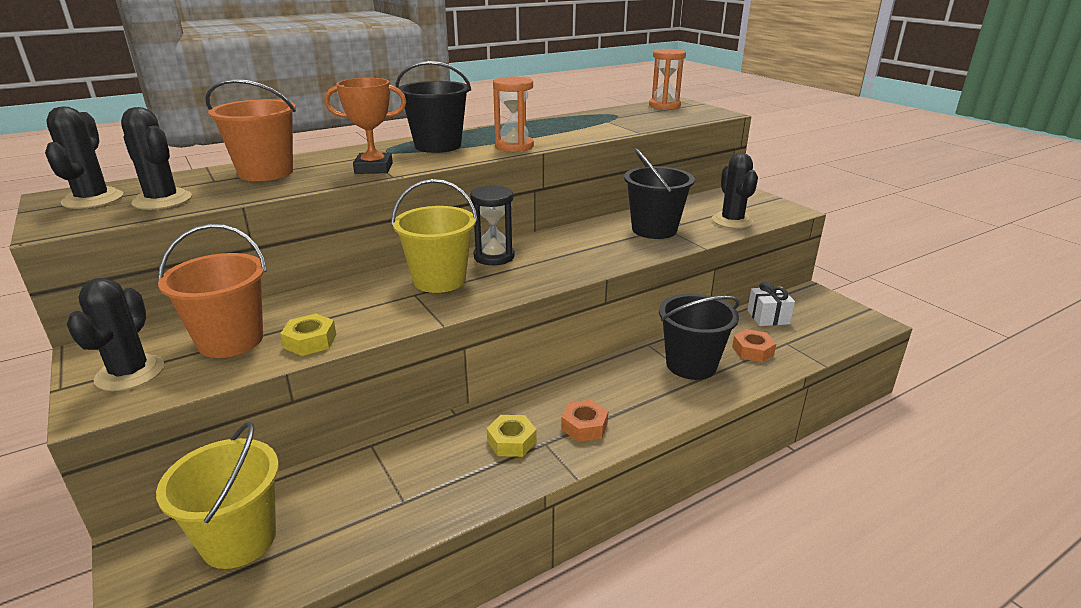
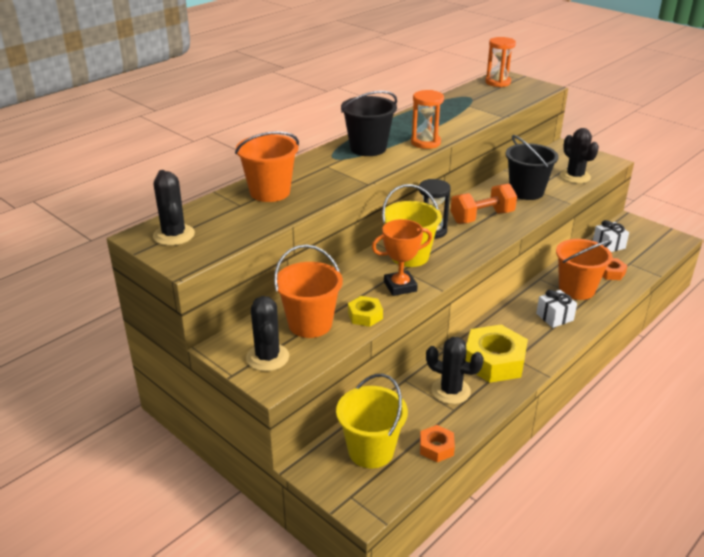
camera: 15 degrees left, 5 degrees up
black cactus [121,107,192,210] -> black cactus moved to [426,337,484,404]
orange trophy [324,78,406,174] -> orange trophy moved to [372,219,432,296]
yellow nut [487,415,537,457] -> yellow nut [466,325,528,383], size x1.96
orange nut [561,400,608,442] -> orange nut moved to [420,425,455,462]
black bucket [659,294,740,380] -> orange bucket [556,239,612,300]
none -> orange dumbbell [451,183,517,224]
none -> white gift [536,290,577,328]

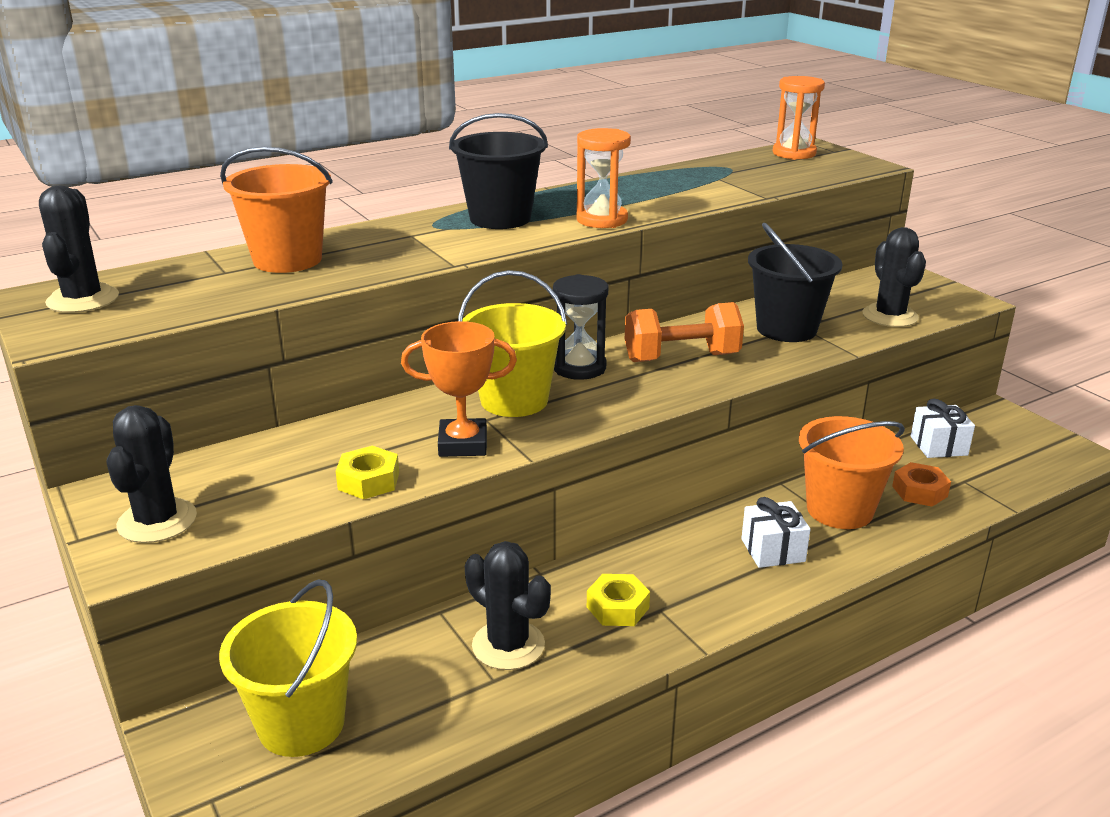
camera: 15 degrees right, 5 degrees down
orange bucket [274,244,343,338] -> none
orange nut [420,425,455,462] -> none
yellow nut [466,325,528,383] -> yellow nut [587,574,650,626], size x0.51

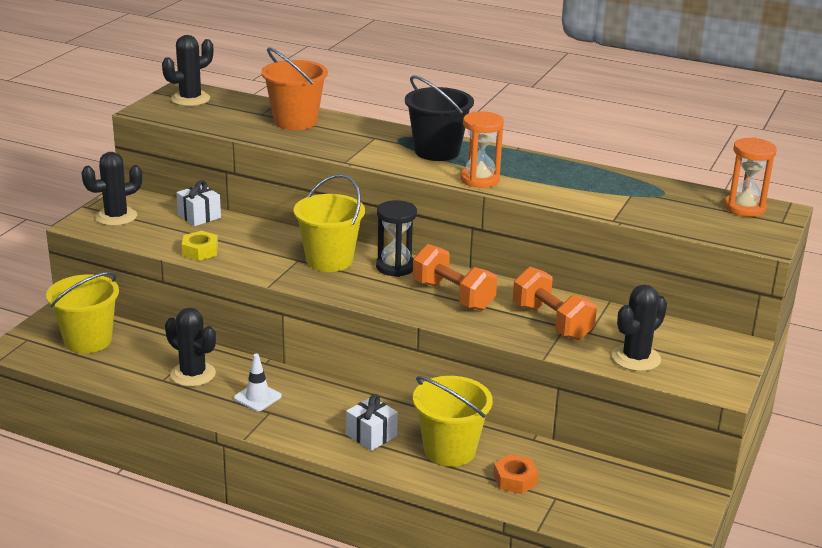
camera: 55 degrees right, 0 degrees up
orange trophy [401,321,517,457] -> none
black cactus [465,541,551,670] -> black cactus turned 60 degrees counterclockwise [165,308,216,387]
yellow nut [587,574,650,626] -> white traffic cone [234,354,282,411]
black bucket [748,223,843,342] -> orange dumbbell [513,267,597,340]
orange bucket [799,416,905,529] -> yellow bucket [413,376,493,467]
white gift [911,399,975,458] -> white gift moved to [176,180,221,226]

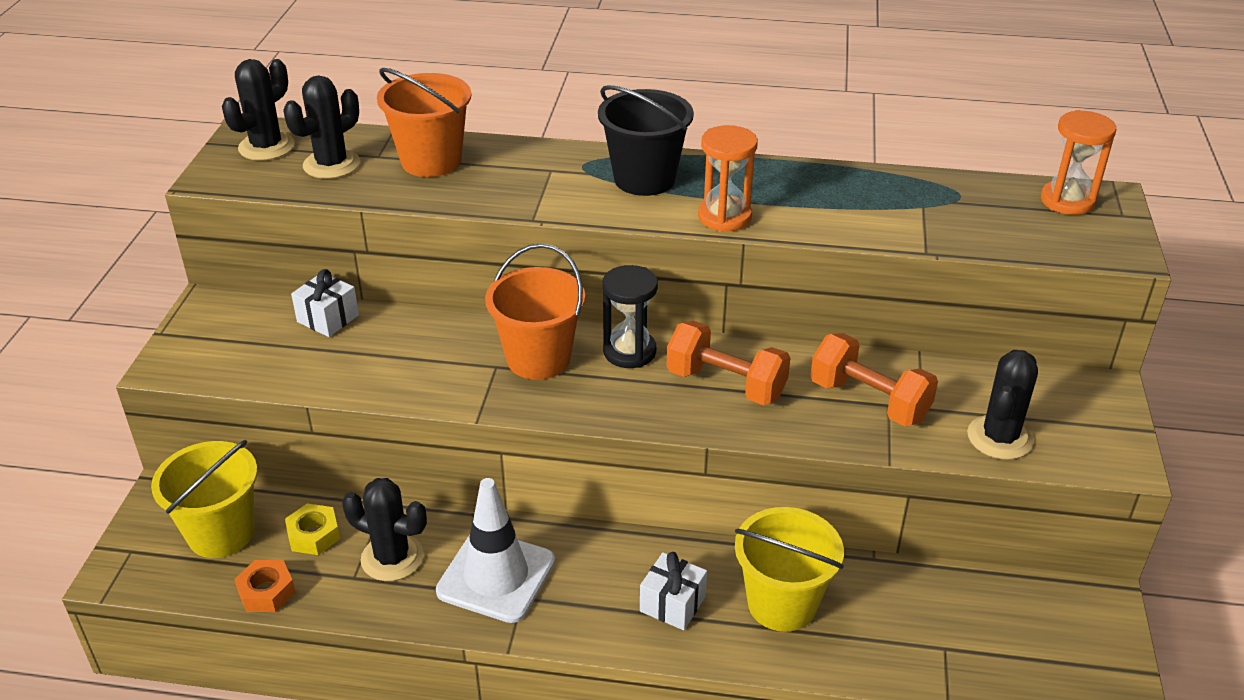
camera: 15 degrees left, 10 degrees up
black cactus [81,152,142,226] -> black cactus moved to [284,75,360,179]
yellow nut [182,231,218,261] -> yellow nut moved to [285,503,340,555]
white traffic cone [234,354,282,411] -> white traffic cone [436,478,555,623], size x1.90
yellow bucket [294,174,365,272] -> orange bucket [485,243,585,380]
orange nut [493,454,539,494] -> orange nut moved to [234,560,296,612]

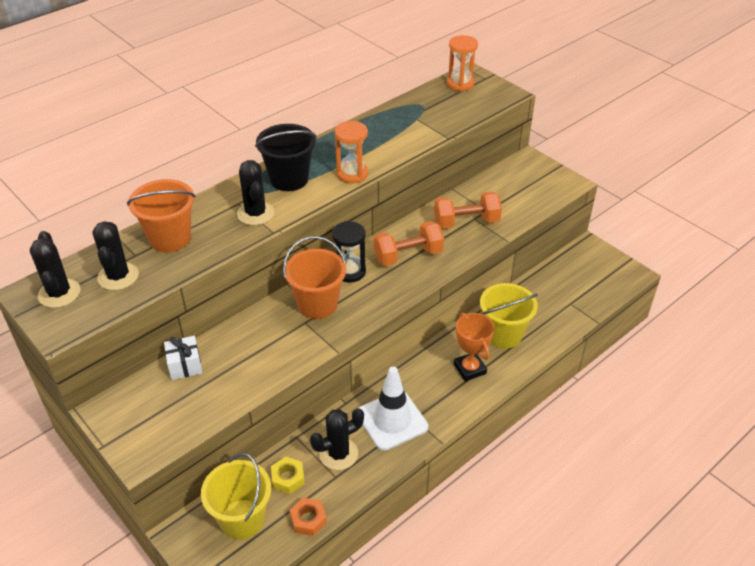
camera: 50 degrees left, 5 degrees up
white gift [640,552,707,630] -> orange trophy [454,313,494,381]
black cactus [967,350,1038,460] -> black cactus moved to [237,160,275,225]

